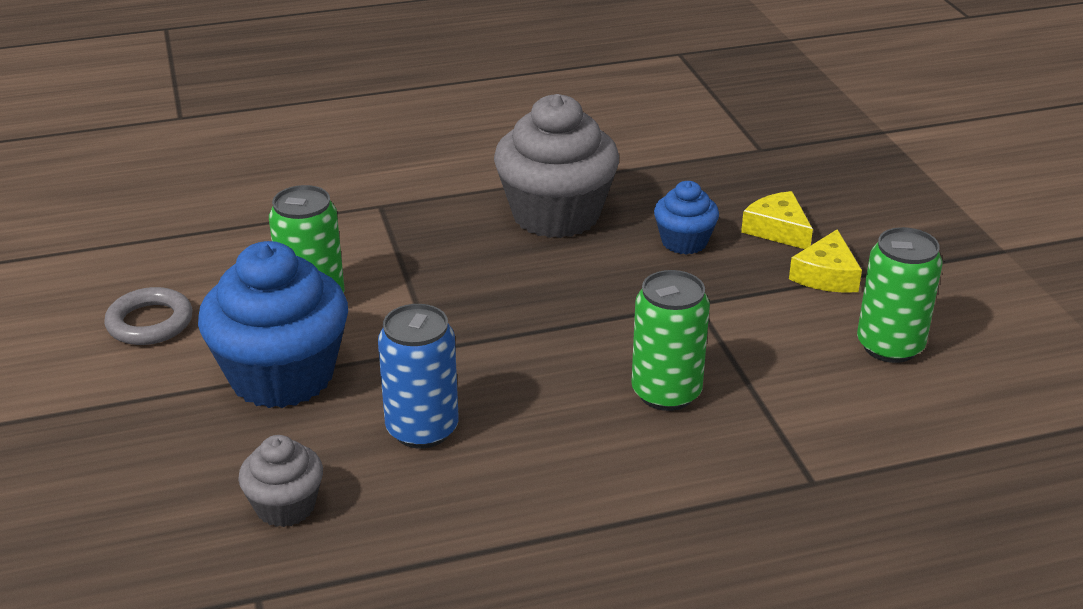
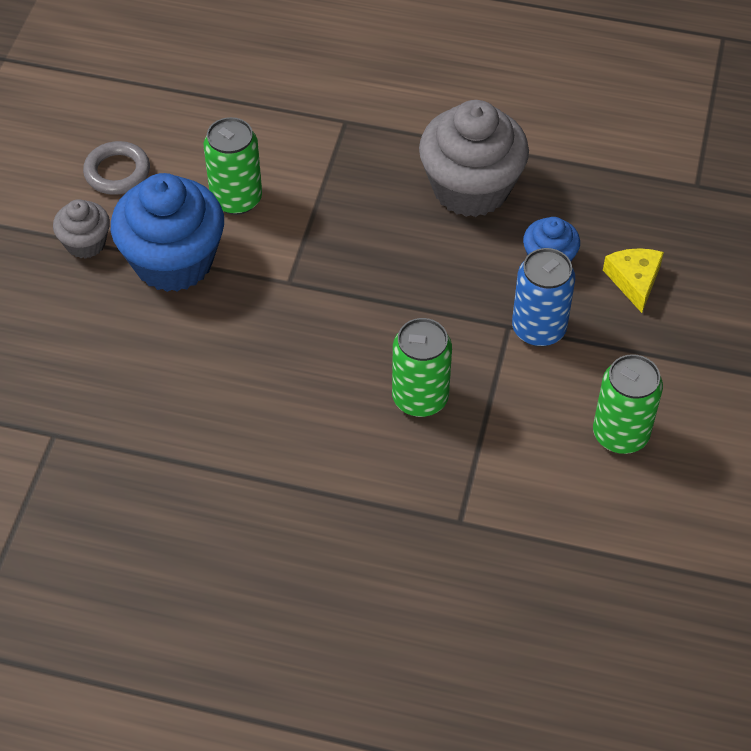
camera: 30 degrees right, 20 degrees up
grey cupcake [238,435,323,527] -> grey cupcake moved to [53,199,110,259]
blue can [378,304,459,449] -> blue can moved to [512,248,575,347]
yellow cheese [789,229,862,293] -> none

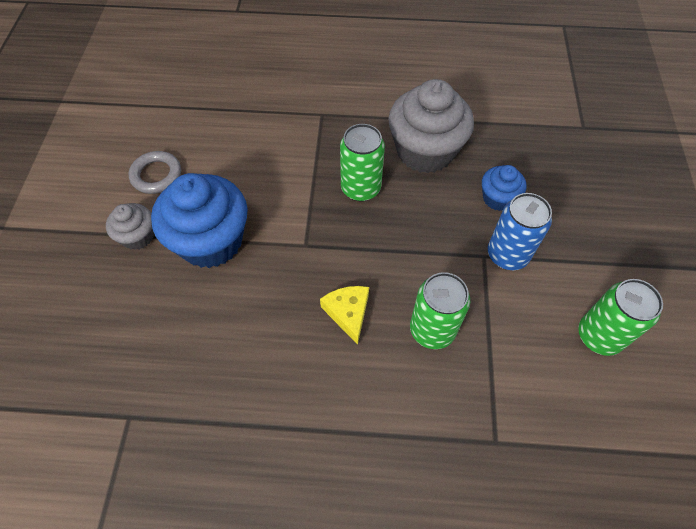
camera: 10 degrees left, 5 degrees up
green can [204,117,262,215] -> green can moved to [340,124,385,201]
yellow cheese [603,248,664,313] -> yellow cheese moved to [320,286,369,345]

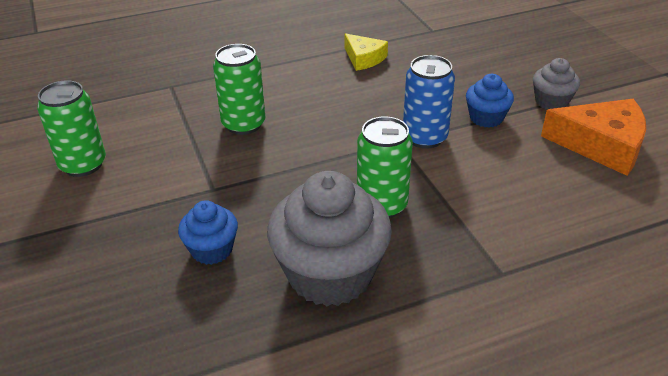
camera: 155 degrees right, 20 degrees down
grey ring [129,151,181,194] -> orange cheese [541,99,646,176]
blue cupcake [151,173,248,268] -> blue cupcake [466,74,514,128], size x0.51
yellow cheese [320,286,369,345] -> yellow cheese moved to [345,33,388,71]
blue can [488,193,552,270] -> blue can moved to [403,55,455,149]

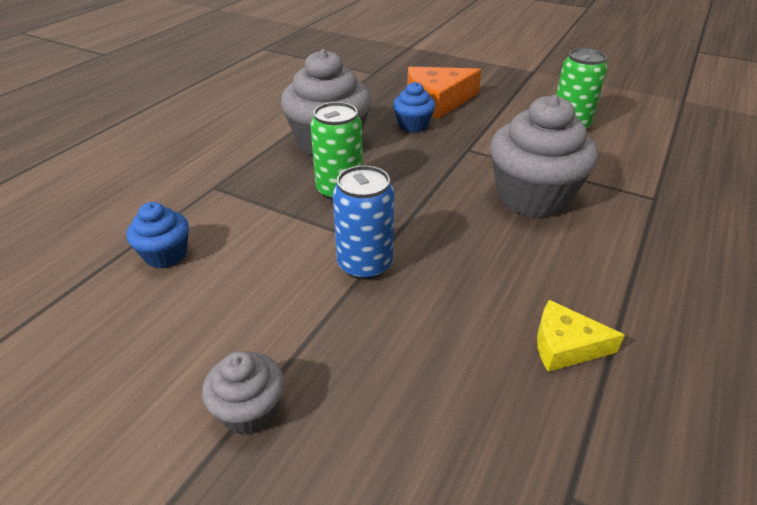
camera: 140 degrees right, 0 degrees up
green can [213,44,266,135] -> grey cupcake [490,95,598,218]
blue cupcake [466,74,514,128] -> blue cupcake moved to [126,202,189,268]
orange cheese [541,99,646,176] -> orange cheese moved to [407,67,482,119]

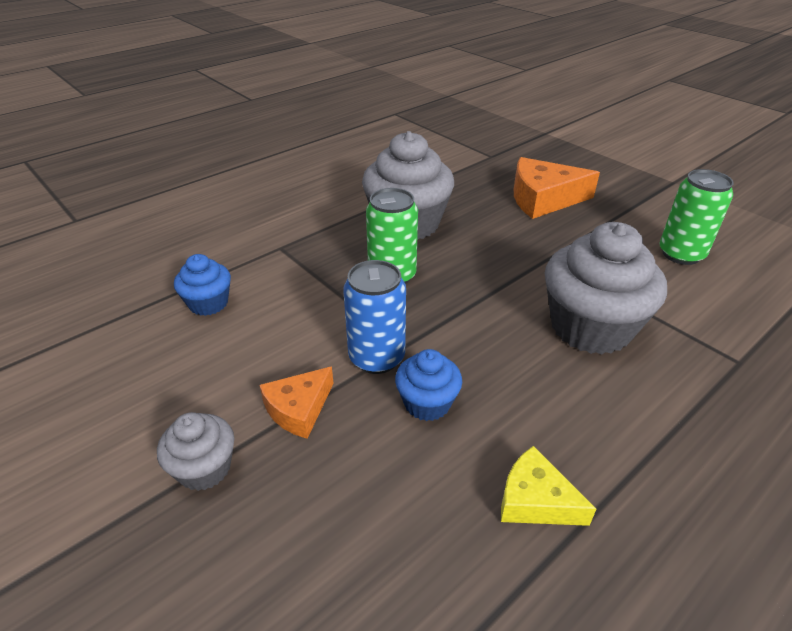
camera: 20 degrees right, 0 degrees up
blue cupcake [393,82,435,133] -> blue cupcake moved to [395,349,462,421]
none -> orange cheese [260,366,334,439]

